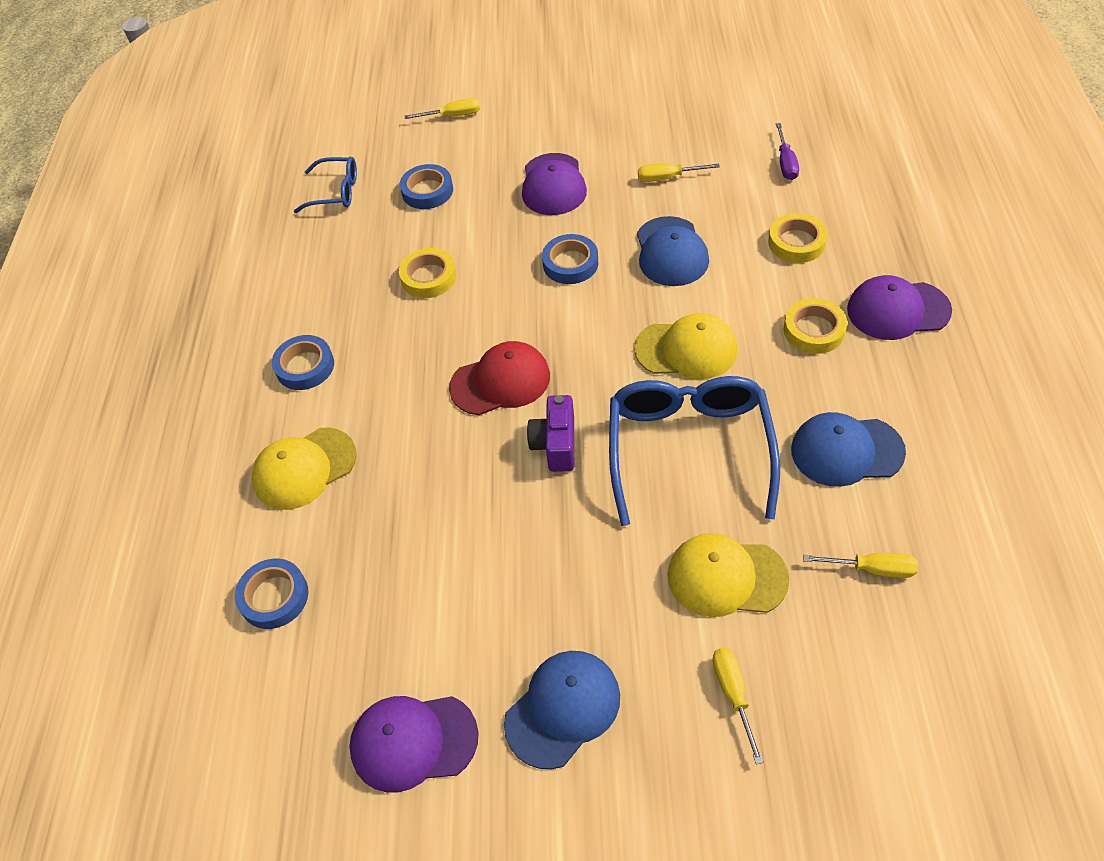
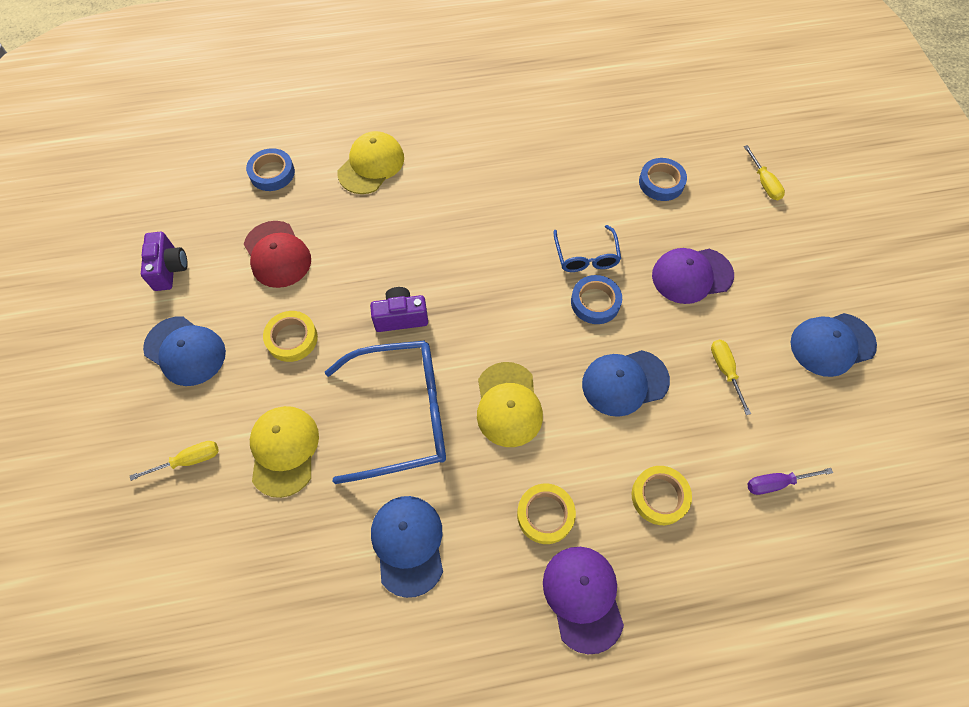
camera: 75 degrees right, 10 degrees up
yellow cap [252,428,357,510] -> yellow cap turned 75 degrees clockwise [337,131,404,194]
blue tape [272,335,334,390] -> none
blue glasses [294,157,357,213] -> blue glasses moved to [554,225,621,272]
purple cap [350,696,479,792] -> purple camera [141,232,188,291]
yellow tape [399,248,456,298] -> yellow tape moved to [263,311,318,362]
red cap [449,341,550,415] -> red cap moved to [244,221,311,288]
yellow screwdriver [803,553,918,578] -> none
none -> blue cap [790,313,877,377]

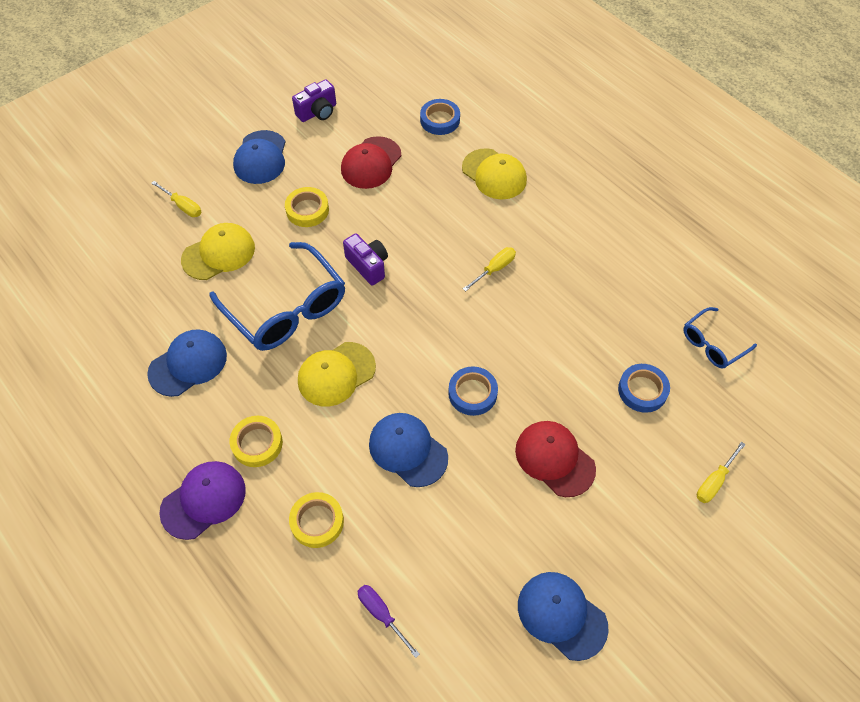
camera: 60 degrees right, 5 degrees down
yellow cap [337,131,404,194] -> yellow cap turned 45 degrees clockwise [462,148,527,199]
blue glasses [554,225,621,272] -> blue glasses moved to [683,307,757,368]
purple cap [652,248,734,304] -> red cap [515,421,596,497]
yellow screwdriver [711,340,751,415] -> yellow screwdriver moved to [463,247,516,291]

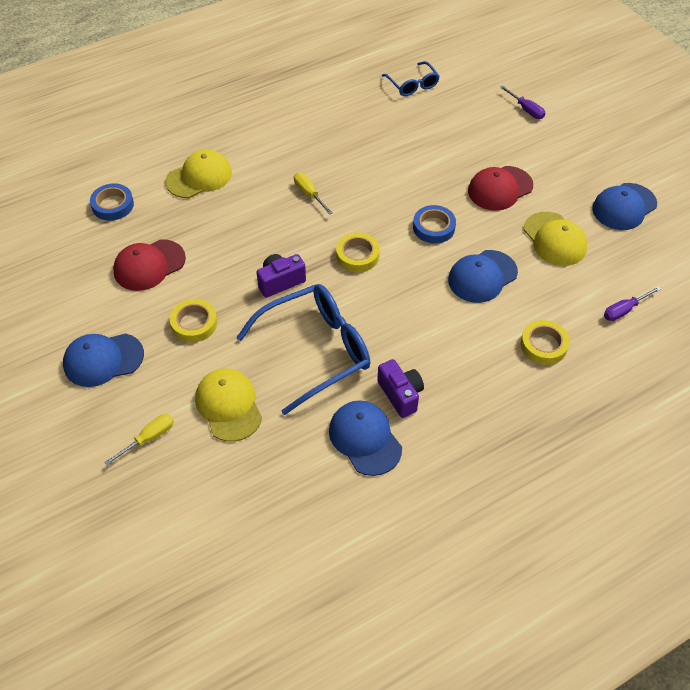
camera: 80 degrees left, 5 degrees down
purple cap [159,461,246,540] -> none
yellow tape [230,416,283,467] -> yellow tape moved to [336,232,380,272]
blue cap [233,130,285,184] -> blue cap turned 150 degrees clockwise [63,333,144,387]
purple camera [292,79,336,122] -> purple camera moved to [377,359,424,418]
yellow cap [298,342,376,407] -> yellow cap moved to [524,212,588,266]
red cap [341,136,401,189] -> red cap turned 105 degrees clockwise [113,240,186,291]
blue tape [618,364,670,413] -> none
yellow screwdriver [697,442,746,503] -> purple screwdriver [500,85,545,119]

